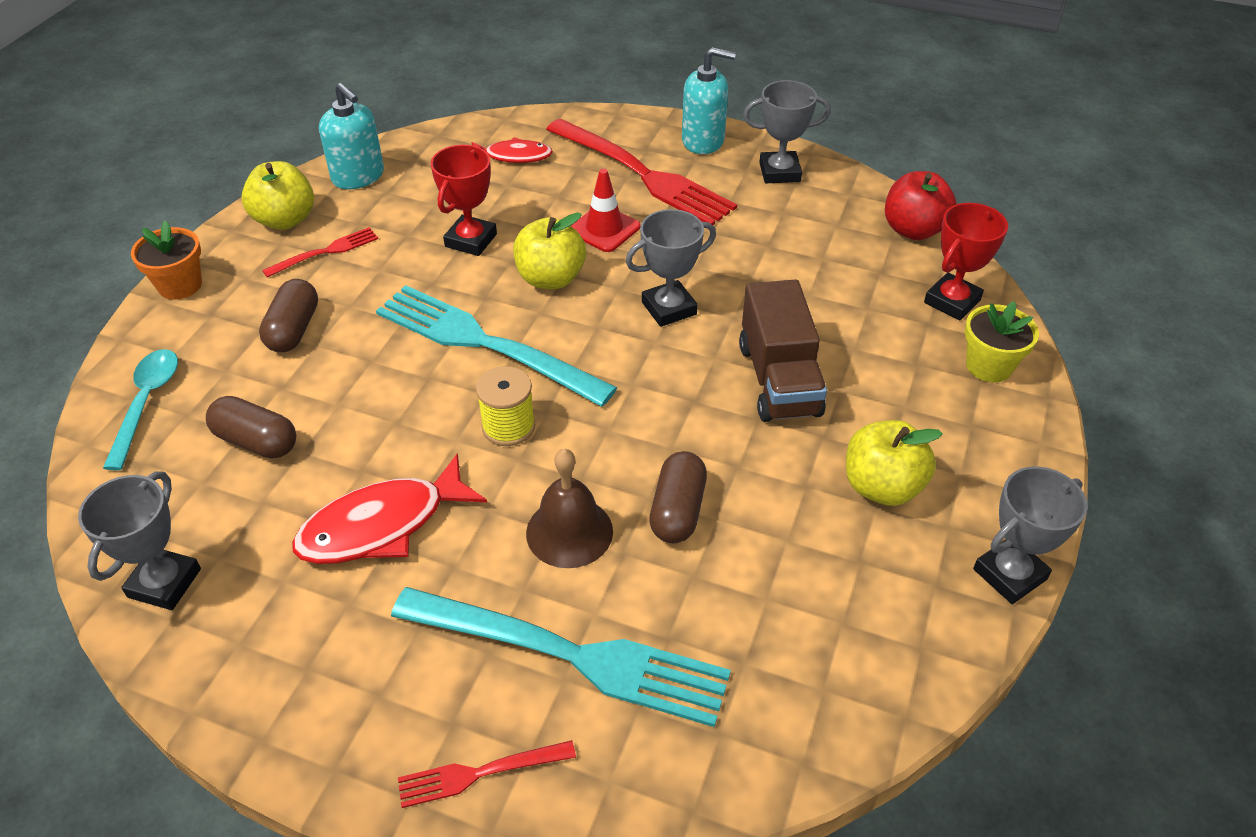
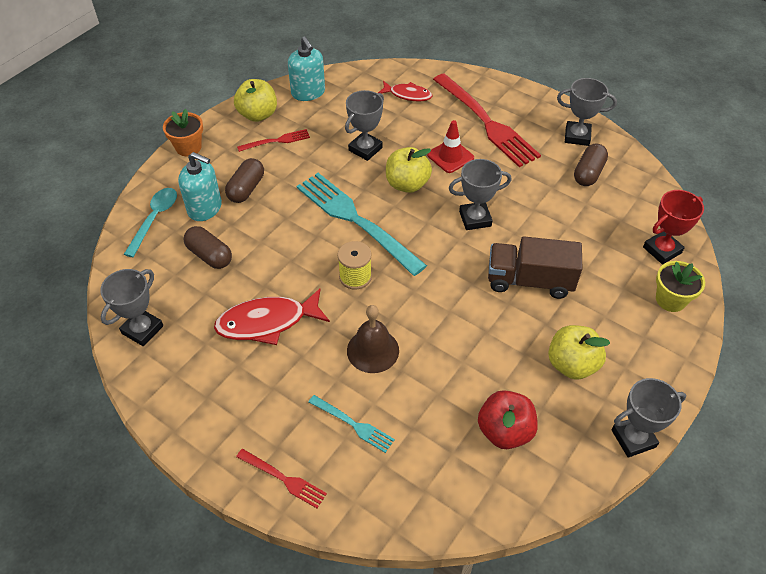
camera: 15 degrees right, 5 degrees up
turquoise fork [391,587,731,727] -> turquoise fork [308,395,395,453], size x0.47
red fork [398,740,576,808] -> red fork turned 150 degrees counterclockwise [236,449,327,508]
red trophy [431,145,497,256] -> grey trophy [345,90,384,161]
brown capsule [649,451,707,543] -> brown capsule moved to [574,143,608,186]
turquoise soap dispenser [682,47,736,154] -> turquoise soap dispenser moved to [178,152,222,221]
brown truck [739,279,827,422] -> brown truck turned 90 degrees clockwise [488,236,582,299]
red apple [885,171,957,240] -> red apple moved to [478,390,538,449]

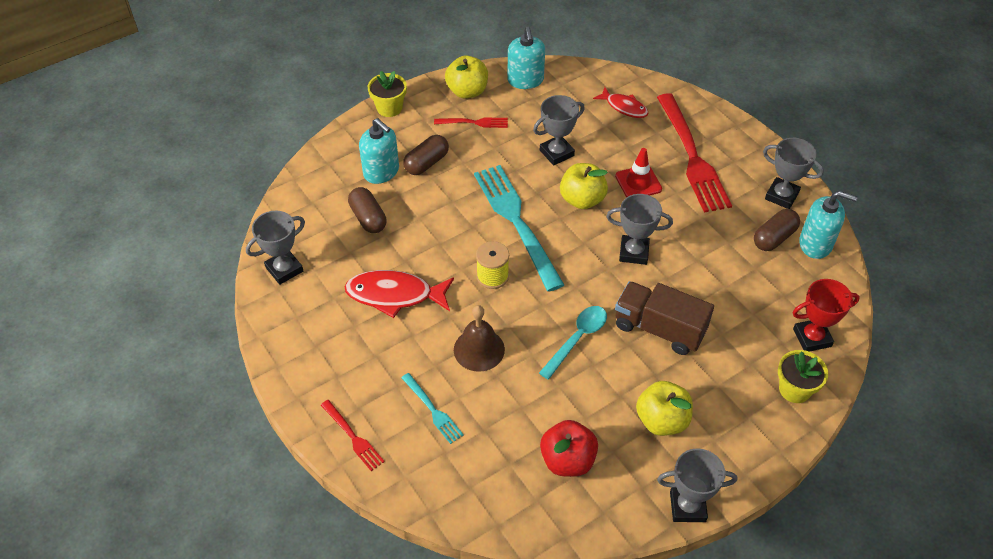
camera: 20 degrees right, 0 degrees up
turquoise spoon [124,188,177,257] -> turquoise spoon moved to [539,306,607,380]
orange flower pot [163,109,203,156] -> yellow flower pot [368,71,407,117]
none -> turquoise soap dispenser [799,191,857,259]

